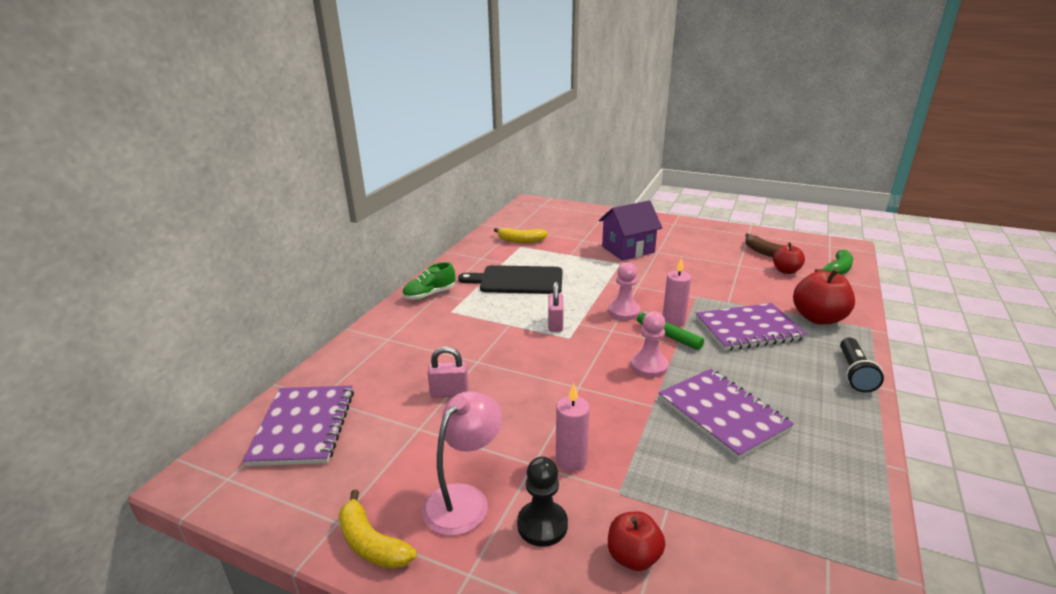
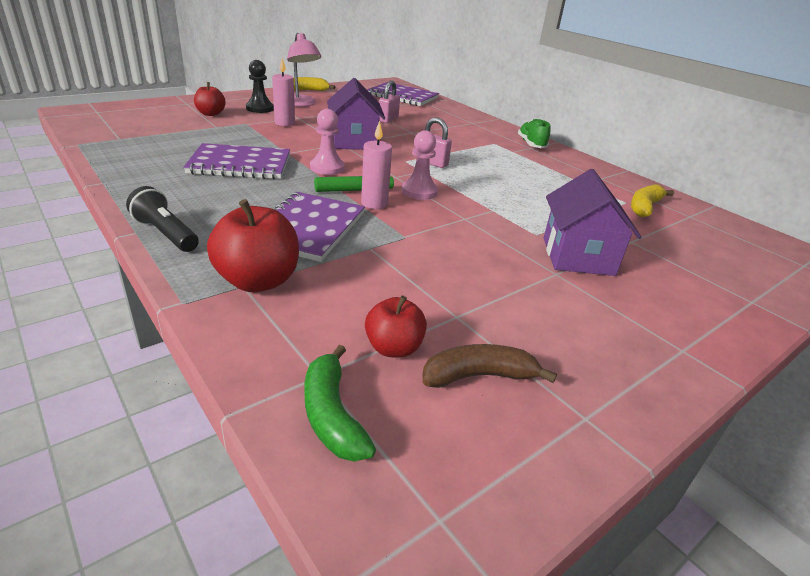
camera: 115 degrees right, 5 degrees up
black cutting board [458,265,563,294] -> none
none -> purple house [327,78,385,150]

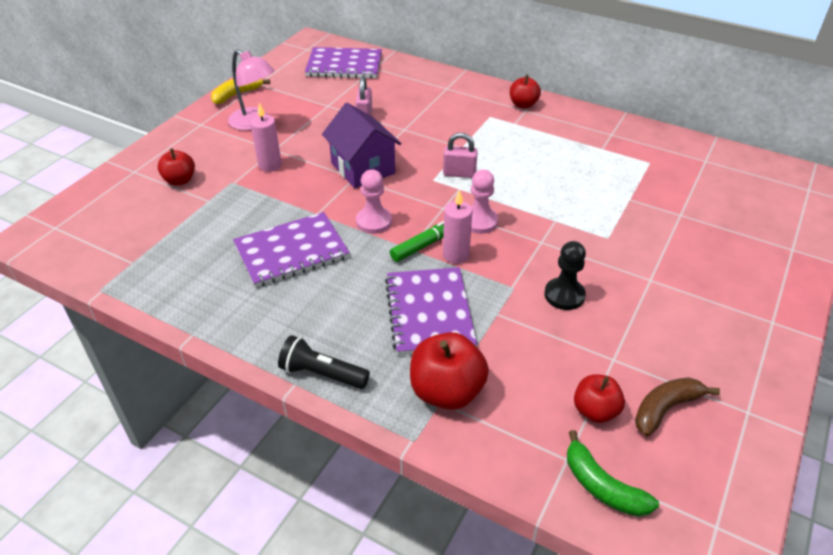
camera: 20 degrees left, 10 degrees up
black pawn [246,60,274,113] -> black pawn moved to [544,241,586,310]
green shoe [518,119,550,148] -> red apple [510,75,541,108]
purple house [543,169,642,276] -> none
yellow banana [631,184,674,217] -> none

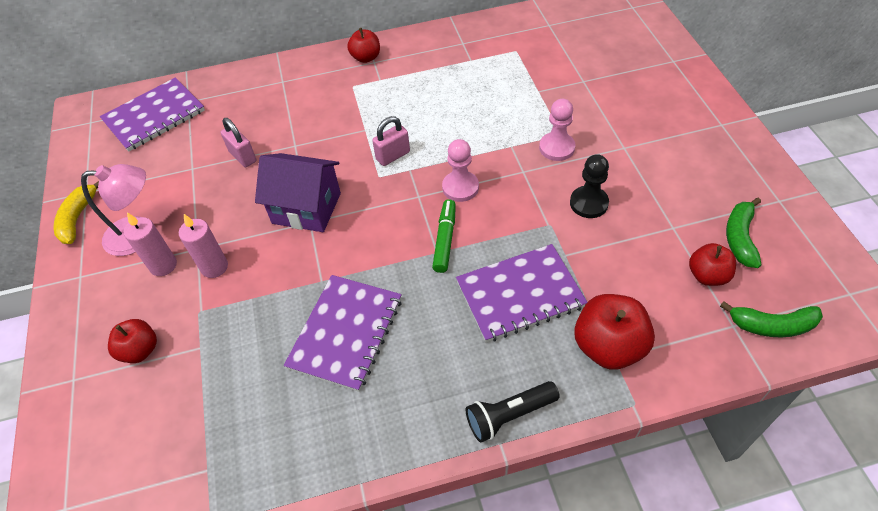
camera: 40 degrees left, 10 degrees up
pink pawn [356,169,392,234] -> pink pawn moved to [539,99,575,161]
purple notebook [385,267,477,355] -> purple notebook turned 60 degrees counterclockwise [456,244,587,342]
pink candle [443,190,473,264] -> pink candle moved to [124,213,177,276]
brown banana [635,377,720,436] -> green banana [726,198,762,268]

